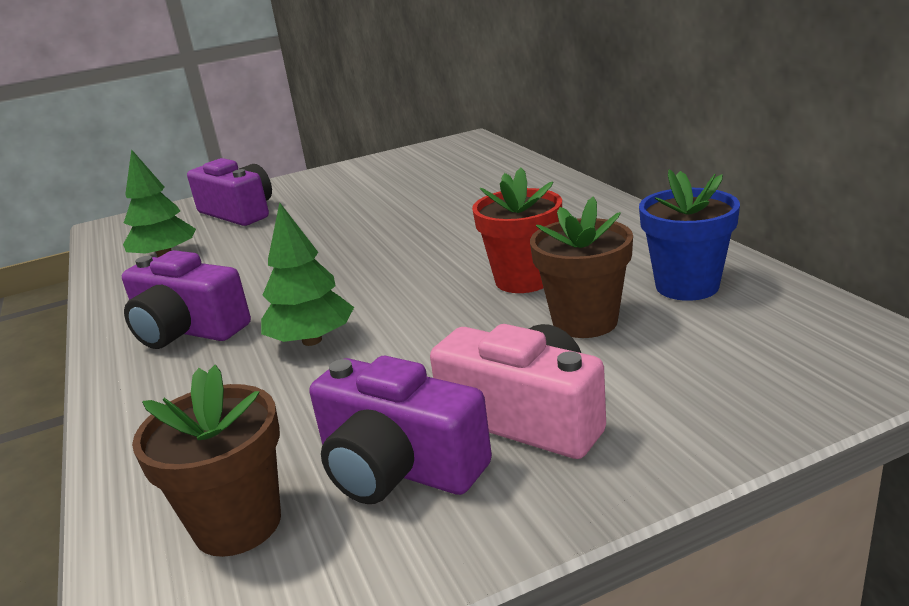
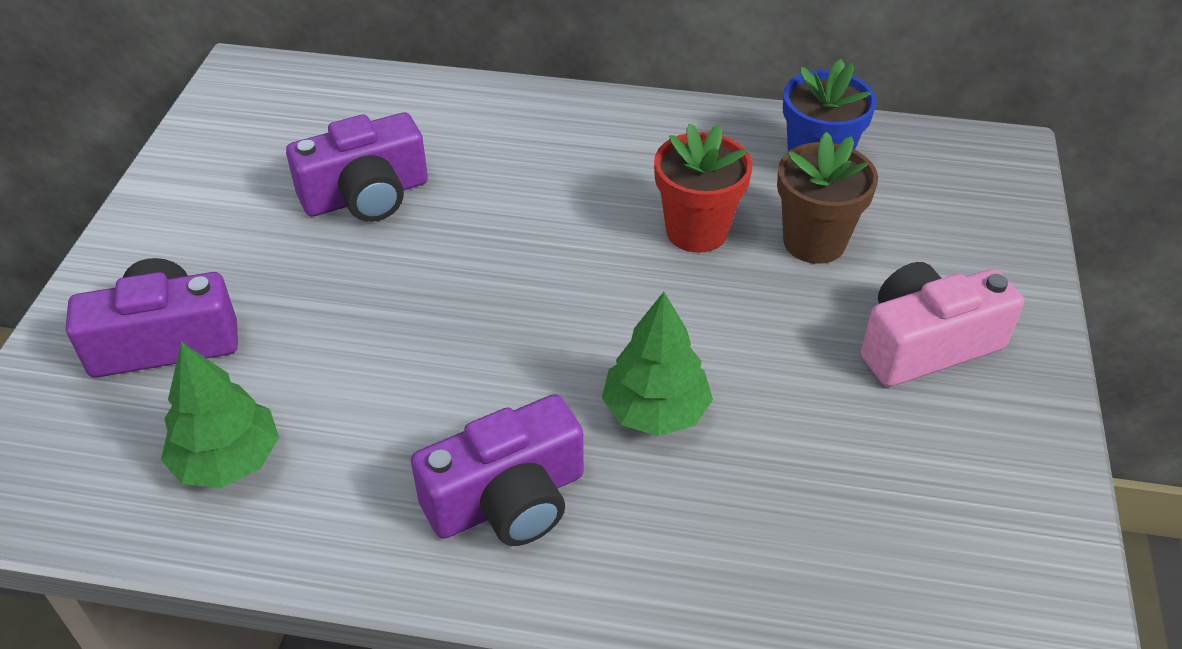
camera: 60 degrees left, 20 degrees up
brown flower pot [132,365,281,557] -> none
purple camera [310,356,492,504] -> purple camera moved to [286,113,428,222]

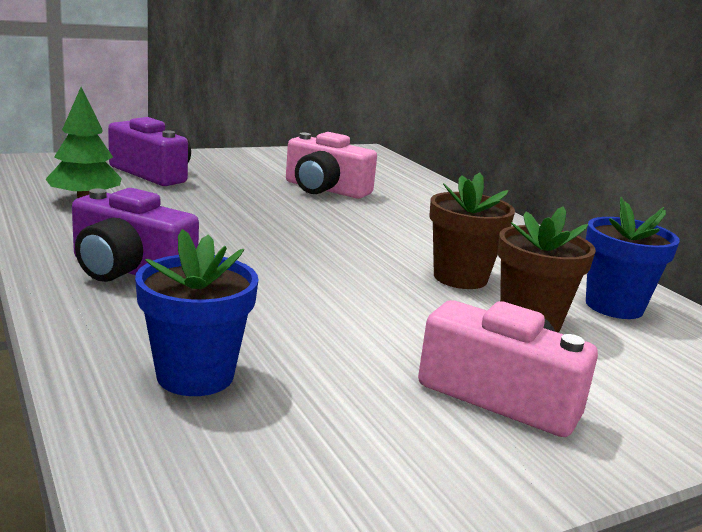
camera: 50 degrees right, 25 degrees down
purple camera [286,113,428,222] -> pink camera [286,132,377,199]
green tree [602,292,713,436] -> none
red flower pot [654,123,752,253] -> brown flower pot [429,172,515,289]
none -> blue flower pot [135,229,258,396]

